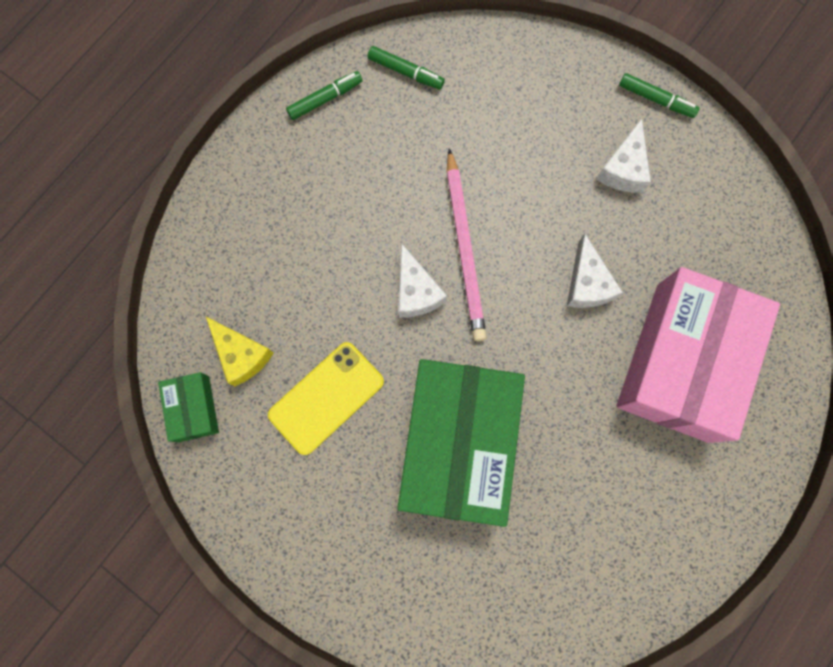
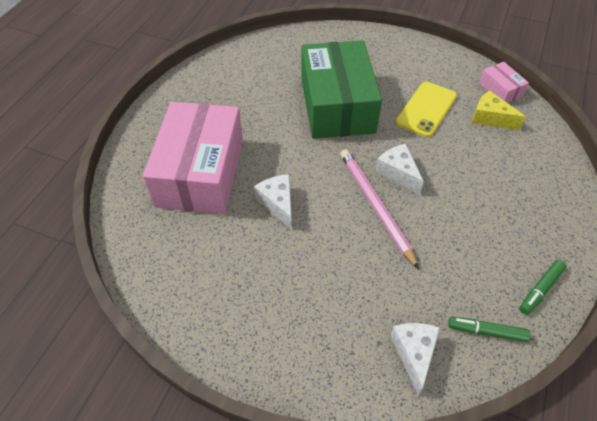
camera: 165 degrees right, 25 degrees down
green box [158,372,219,442] -> pink box [479,62,529,103]
white cheese [596,119,651,193] -> white cheese moved to [390,323,440,395]
green marker [619,73,700,118] -> none

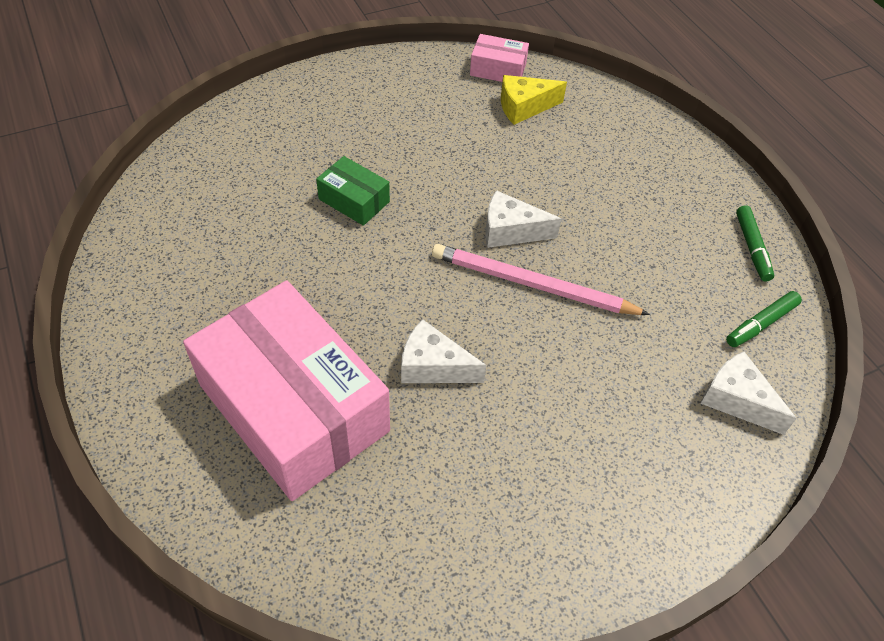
camera: 50 degrees left, 0 degrees up
green box [301,40,382,139] -> green box [316,156,390,226], size x0.43
yellow phone [396,82,457,137] -> none

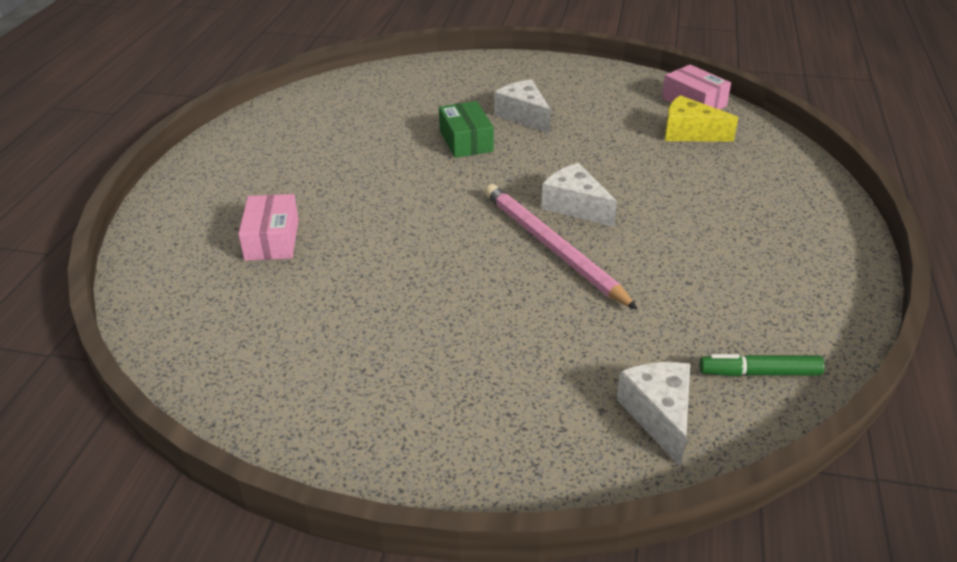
camera: 40 degrees right, 15 degrees down
pink box [183,280,390,501] -> pink box [238,194,299,261], size x0.43
white cheese [401,319,486,383] -> white cheese moved to [494,79,551,133]
green marker [736,205,774,282] -> none

